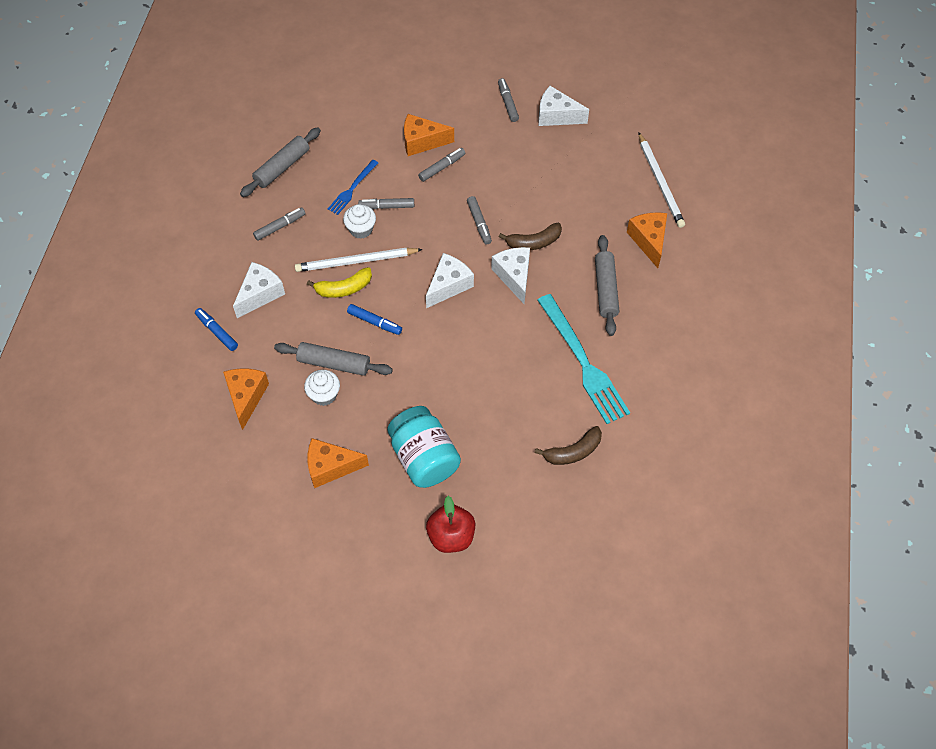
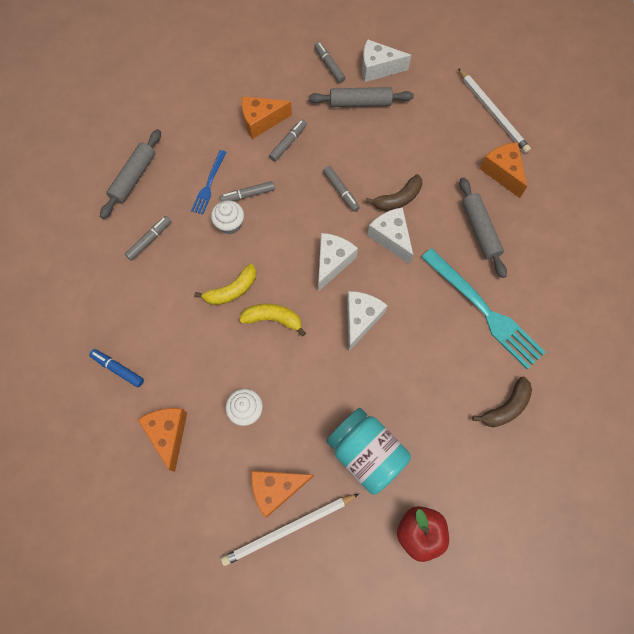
camera: 15 degrees left, 10 degrees up
white cheese [233,262,285,318] -> white cheese moved to [347,291,388,351]
grey rolling pin [274,342,393,376] -> grey rolling pin moved to [309,87,414,107]
white pencil [295,248,423,272] -> white pencil moved to [221,494,359,566]
blue marker [347,304,402,335] -> yellow banana [239,303,306,336]

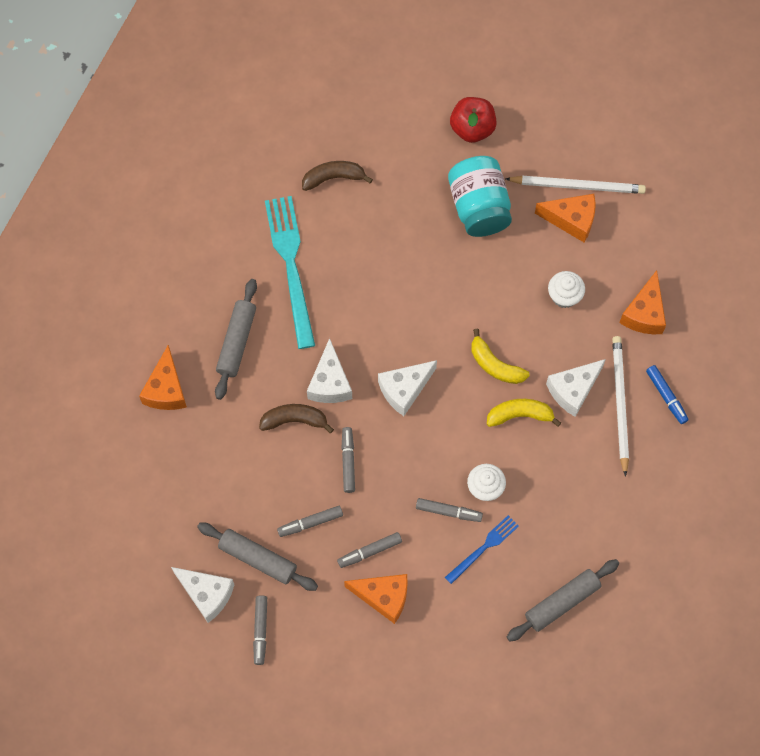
camera: 150 degrees left, 0 degrees up
grey marker [125,216,171,261] -> grey marker moved to [277,506,343,537]
white cheese [347,291,388,351] -> white cheese moved to [546,359,606,417]
white pencil [458,68,531,153] -> white pencil moved to [612,336,629,477]

